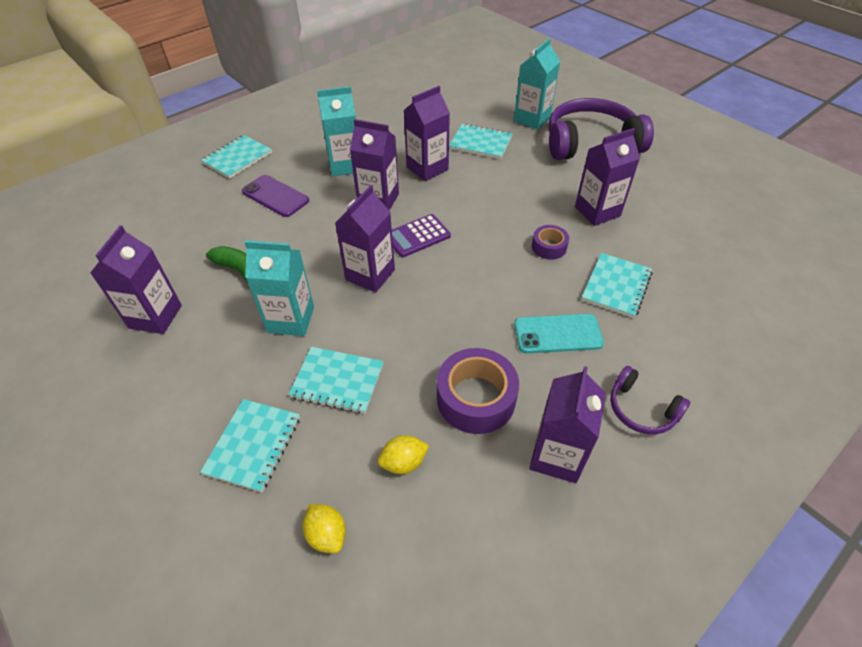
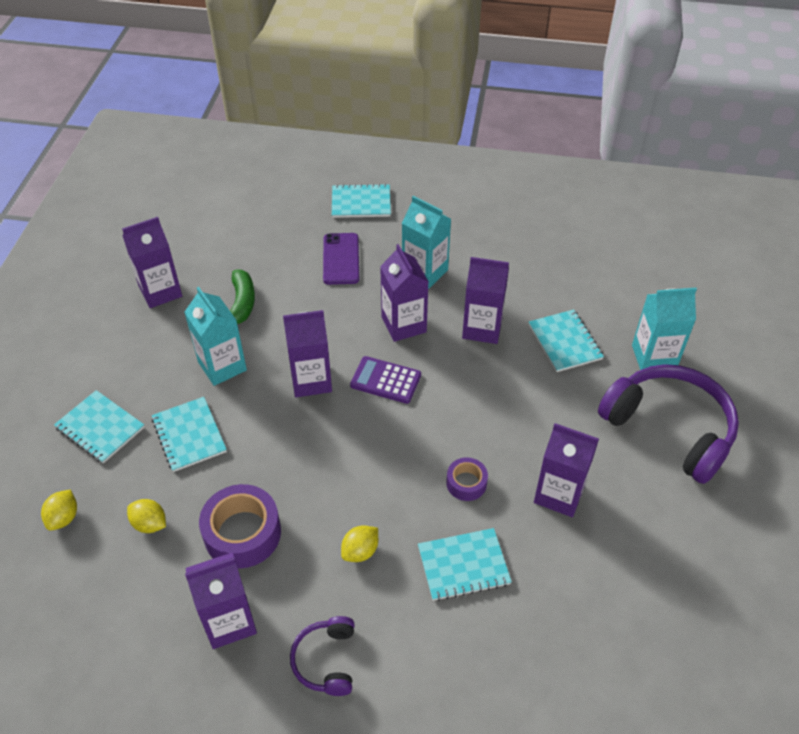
camera: 50 degrees right, 0 degrees up
turquoise notebook [200,399,300,492] -> turquoise notebook turned 60 degrees clockwise [54,390,145,463]
turquoise phone [514,314,604,353] -> yellow lemon [341,525,378,562]

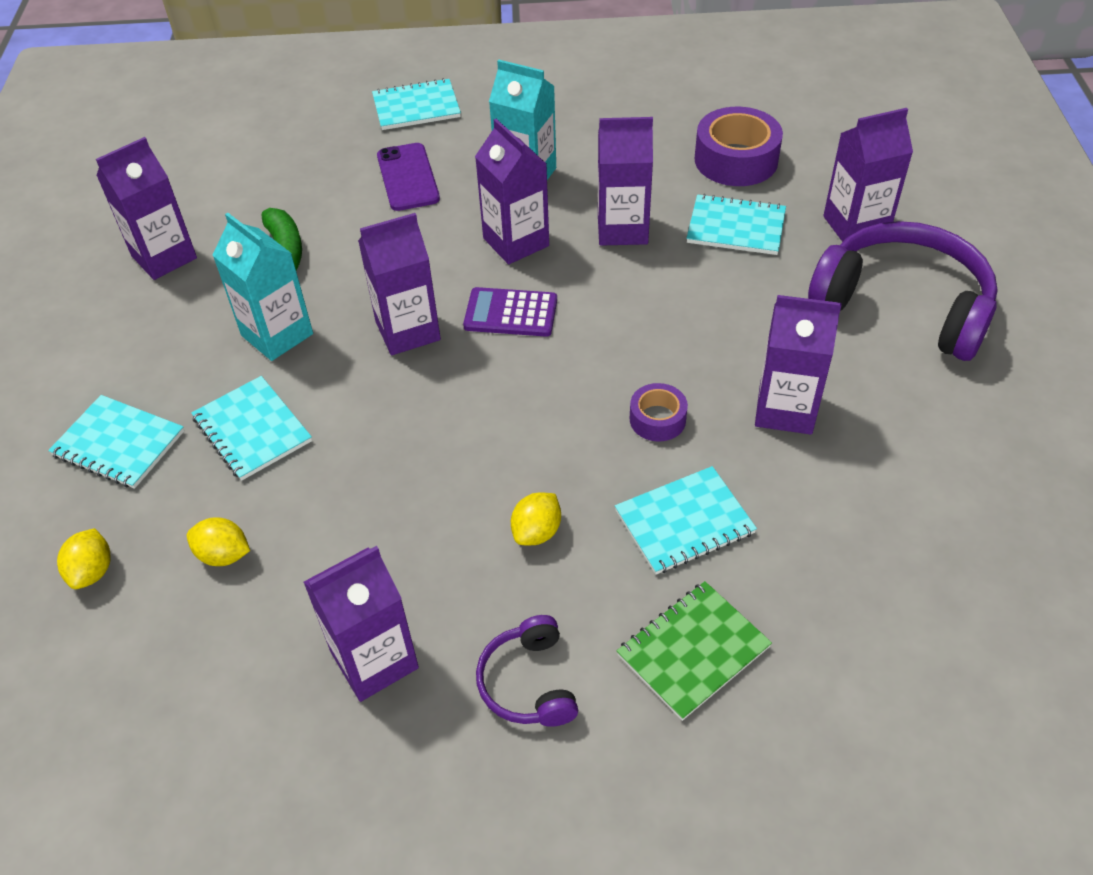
camera: 10 degrees left, 0 degrees up
purple tape [199,484,281,569] -> purple tape moved to [695,107,783,186]
turquoise notebook [529,310,604,372] -> turquoise notebook turned 45 degrees counterclockwise [686,194,786,255]
turquoise carton [632,288,697,370] -> purple carton [823,108,913,242]
none -> green notebook [617,581,772,721]

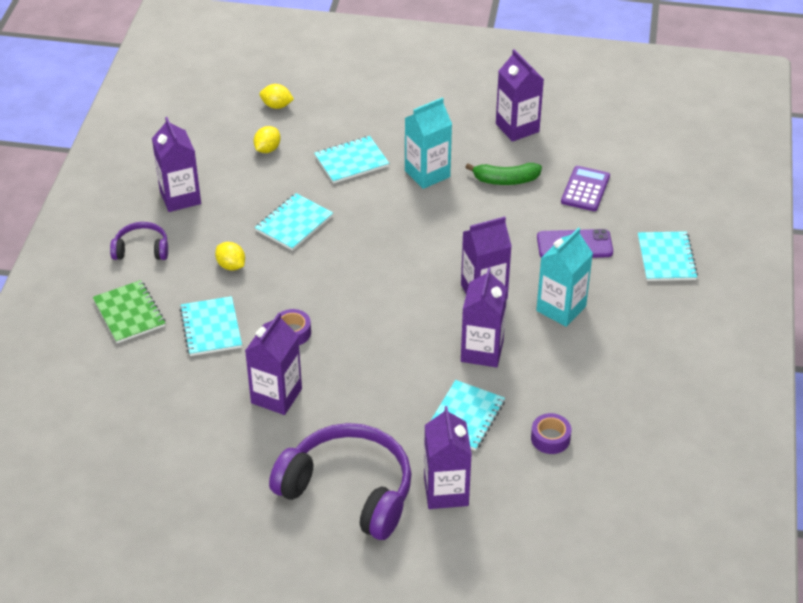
camera: 100 degrees right, 5 degrees down
turquoise notebook [48,395,184,489] -> turquoise notebook moved to [255,193,333,251]
purple carton [358,213,441,355] -> none
purple calculator [463,287,557,337] -> purple calculator moved to [561,166,610,211]
purple tape [695,107,783,186] -> purple tape [531,413,571,454], size x0.55
purple headphones [808,221,998,361] -> purple headphones turned 105 degrees counterclockwise [269,423,412,540]

